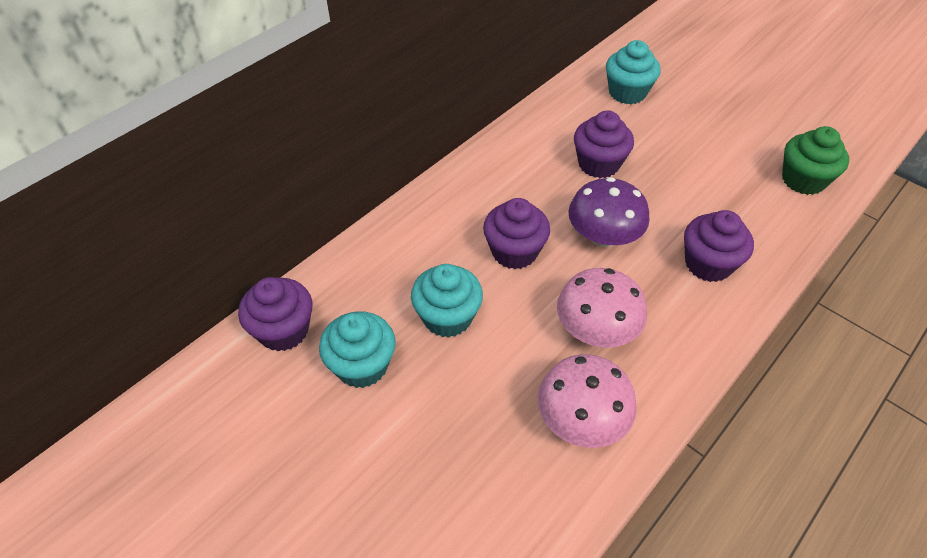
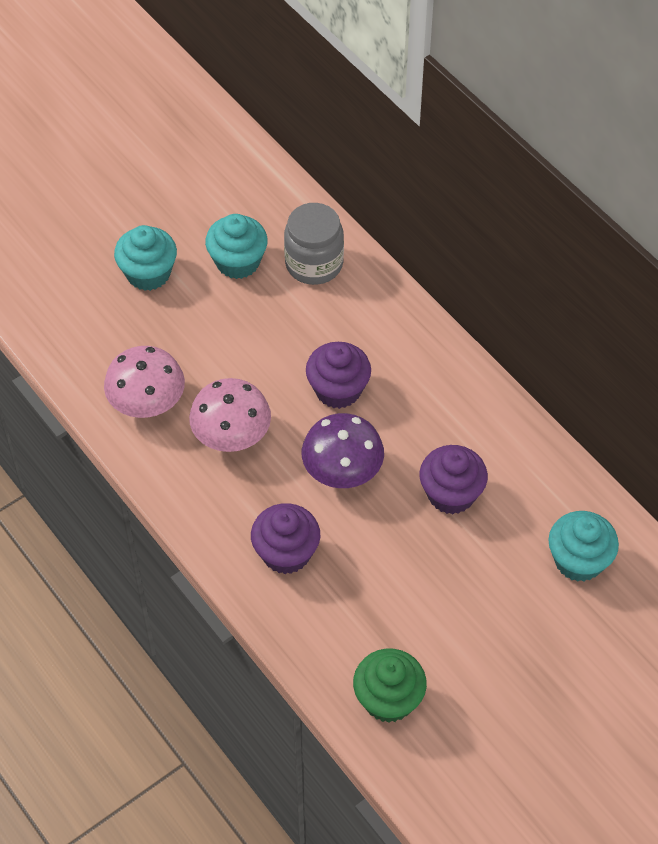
camera: 100 degrees right, 5 degrees up
purple cupcake [238,277,312,351] -> none
turquoise cupcake [411,264,483,338] -> turquoise cupcake moved to [114,225,177,291]
none -> grey jar [284,203,344,285]

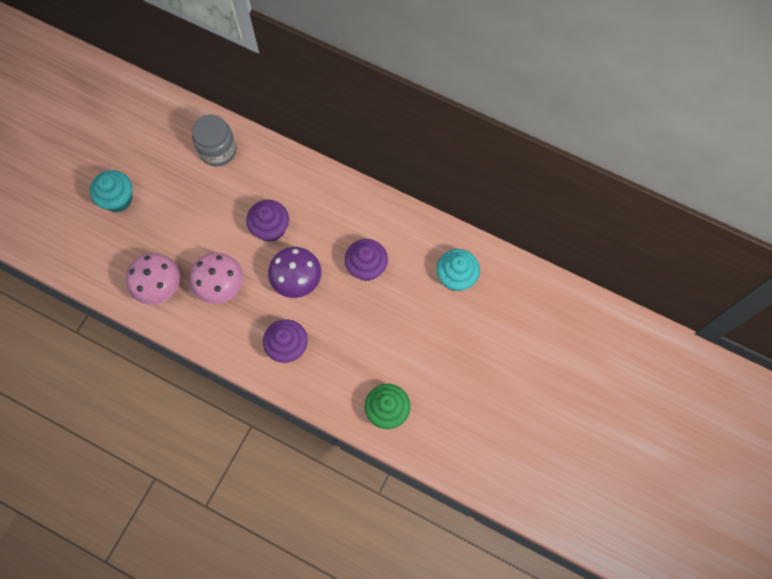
camera: 25 degrees left, 15 degrees up
turquoise cupcake [205,214,268,279] -> none

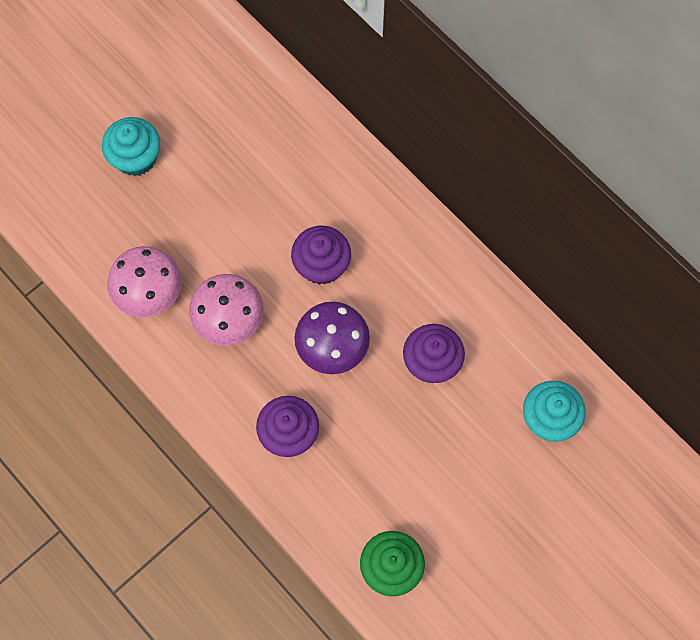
camera: 20 degrees right, 0 degrees up
grey jar [192,114,237,166] -> none

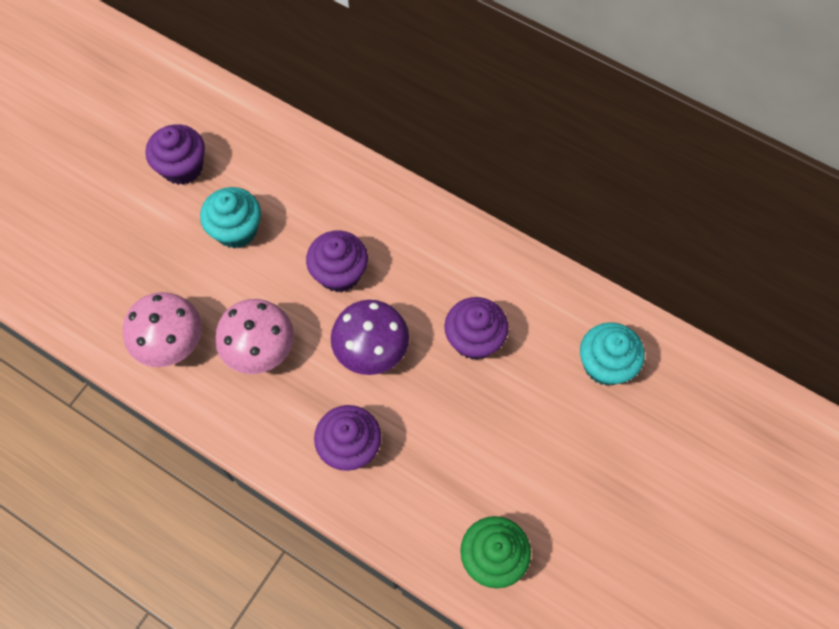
camera: 15 degrees left, 5 degrees down
turquoise cupcake [102,117,160,176] -> turquoise cupcake moved to [200,187,261,249]
none -> purple cupcake [146,124,205,185]

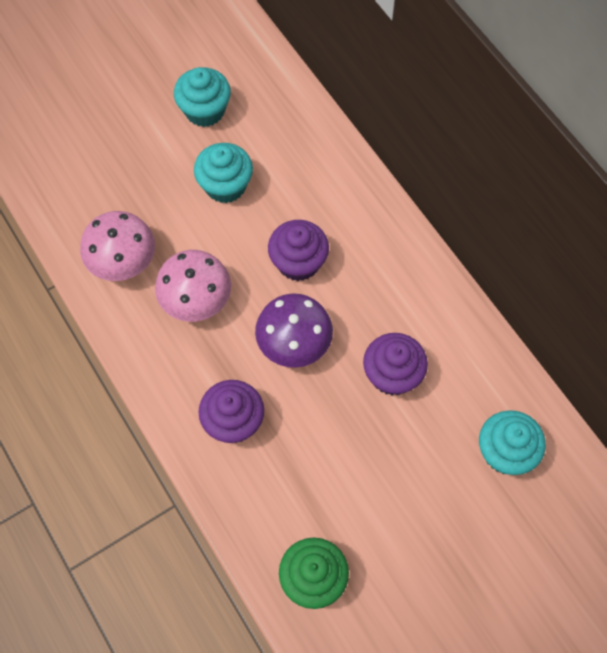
camera: 25 degrees right, 0 degrees up
purple cupcake [146,124,205,185] -> turquoise cupcake [174,67,231,127]

